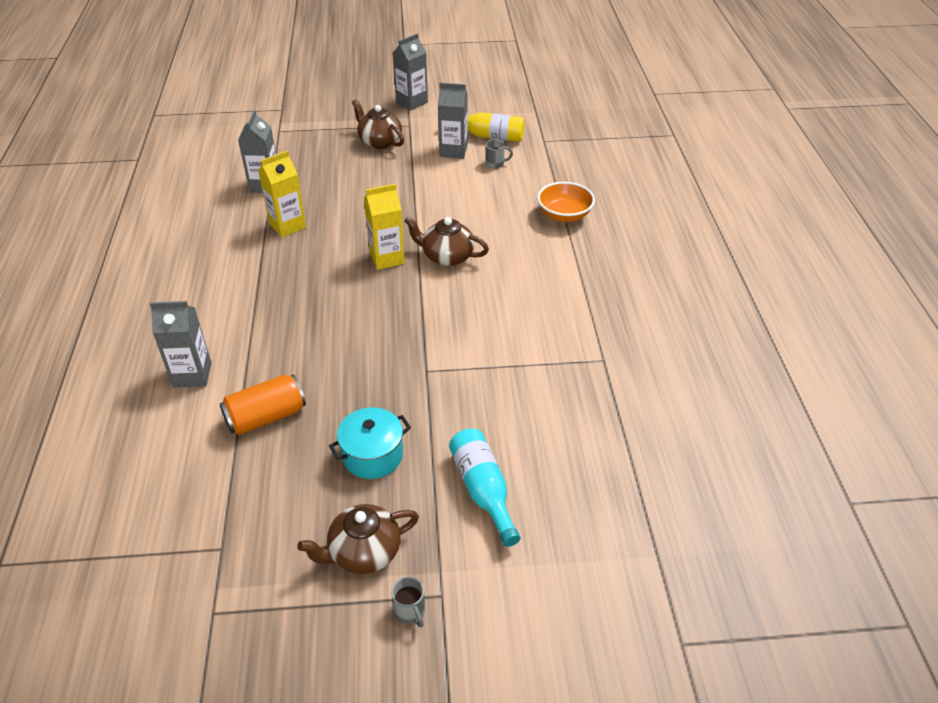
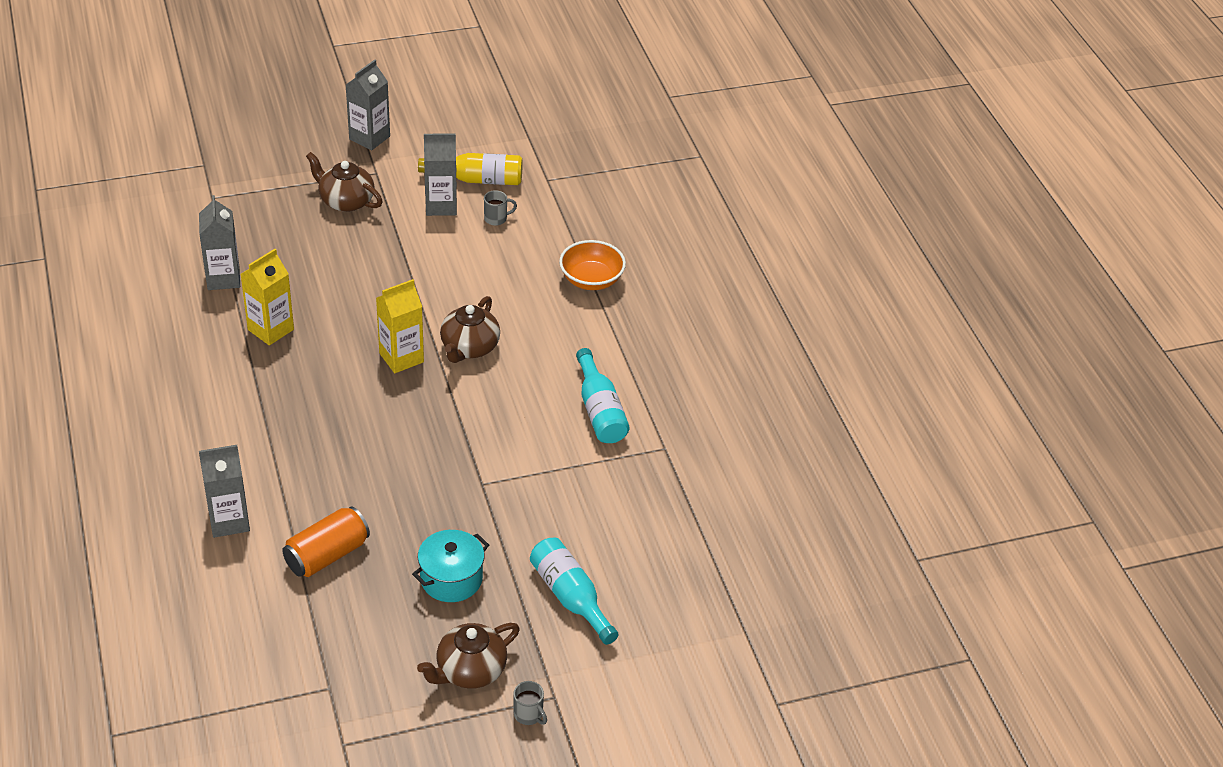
camera: 15 degrees left, 0 degrees up
brown teapot [404,217,489,266] -> brown teapot turned 75 degrees counterclockwise [440,296,500,363]
none -> turquoise bottle [576,348,629,443]

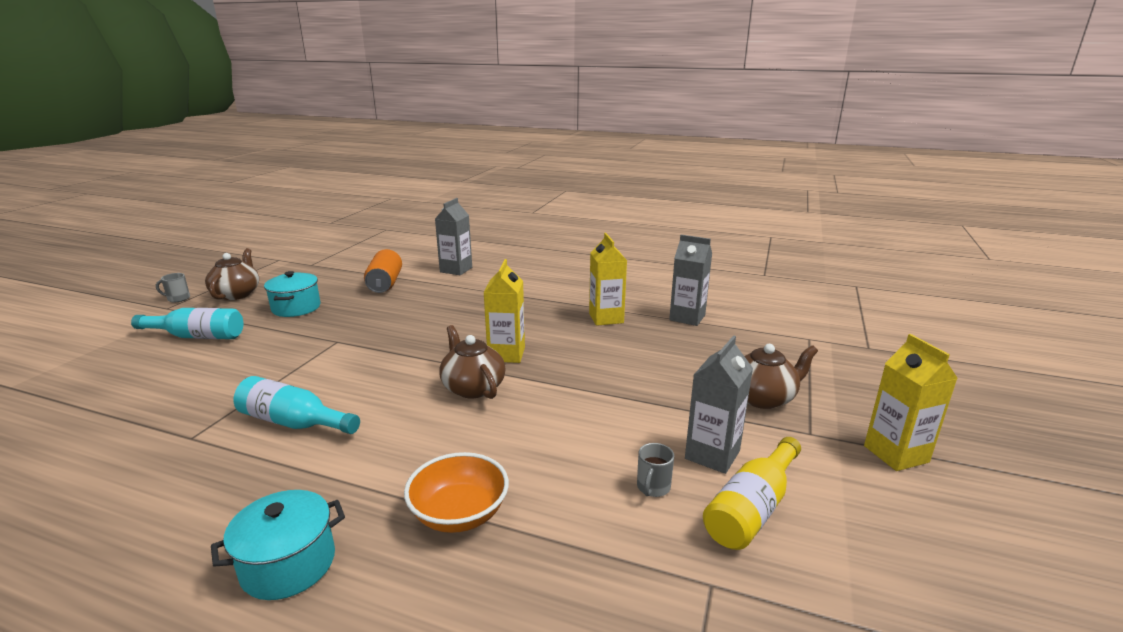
camera: 130 degrees right, 20 degrees down
grey carton [346,60,390,150] -> yellow carton [864,334,957,471]
none -> turquoise pot [211,490,345,600]

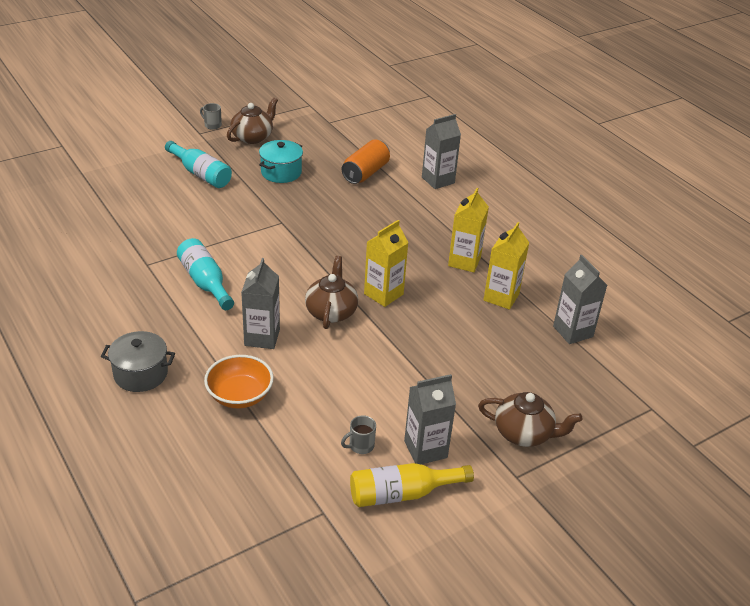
camera: 35 degrees right, 15 degrees up
turquoise pot [211,490,345,600] -> grey pot [101,331,175,392]
yellow carton [864,334,957,471] -> yellow carton moved to [448,188,489,272]
none -> grey carton [241,258,280,349]

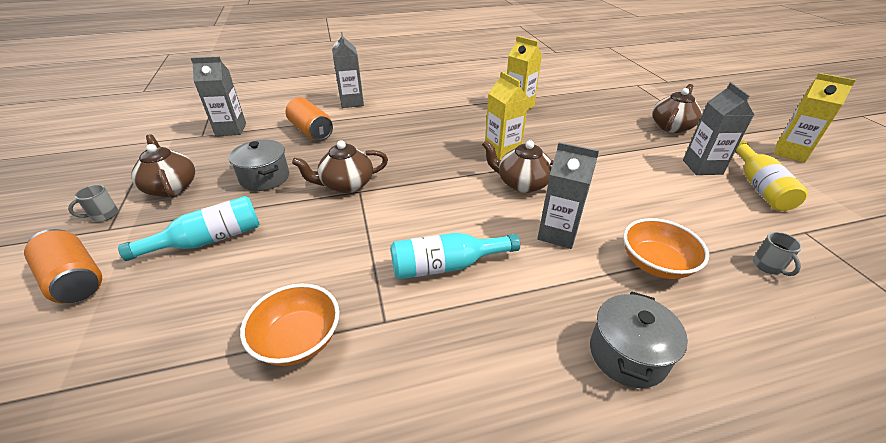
camera: 70 degrees left, 0 degrees up
turquoise pot [259,140,303,183] -> grey pot [229,140,289,191]
grey mug [341,415,376,454] -> grey mug moved to [753,232,802,276]
yellow carton [448,188,489,272] -> yellow carton moved to [774,73,856,163]
grey carton [553,255,607,344] -> grey carton moved to [191,57,246,136]
none -> orange can [24,229,102,303]
none -> orange bowl [240,284,339,366]
none -> brown teapot [292,140,388,193]

